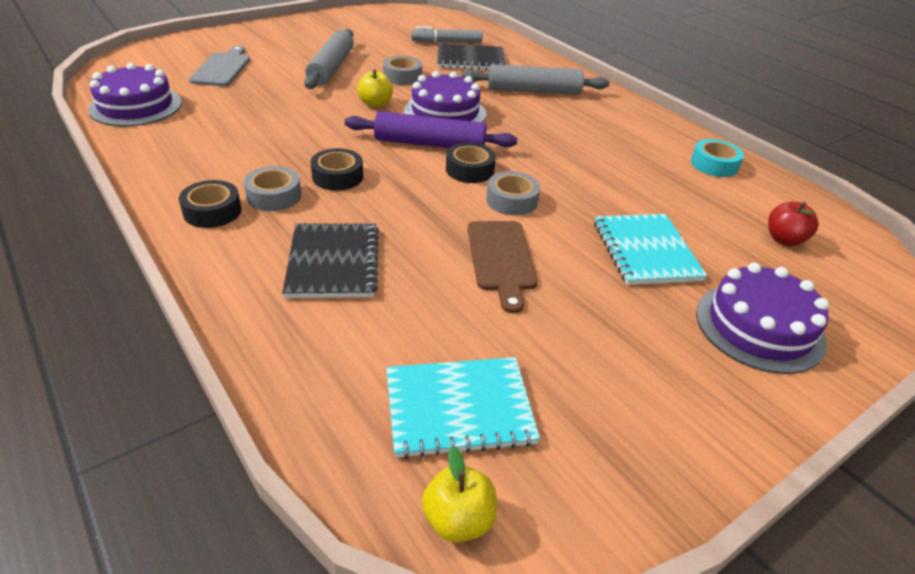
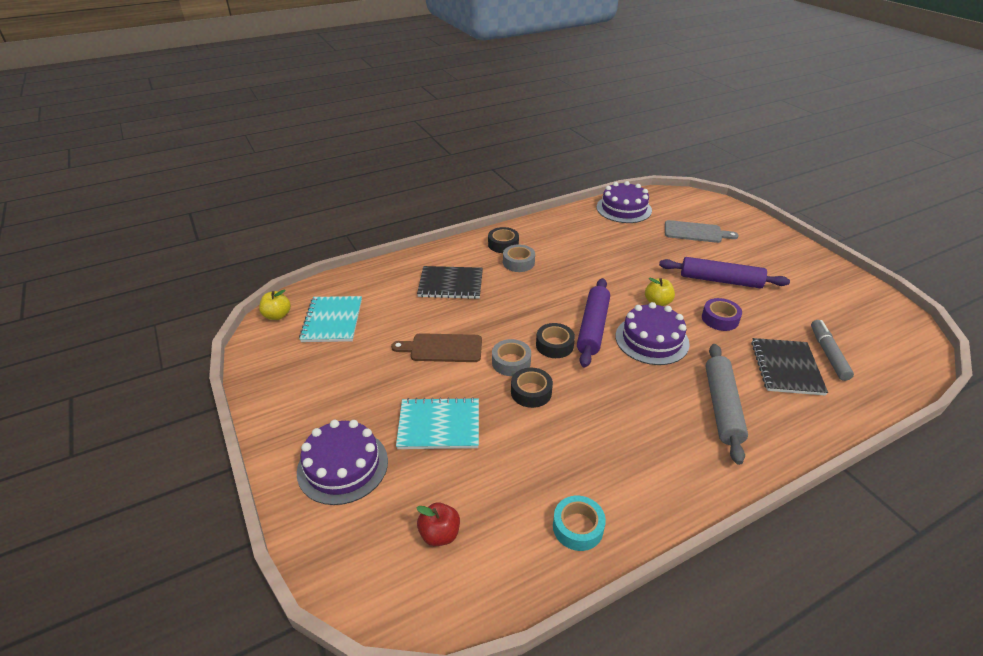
camera: 100 degrees right, 0 degrees up
grey rolling pin [304,29,354,89] -> purple rolling pin [659,257,790,289]
black tape [311,148,363,191] -> black tape moved to [511,368,553,408]
grey tape [383,56,422,85] -> purple tape [702,298,742,331]

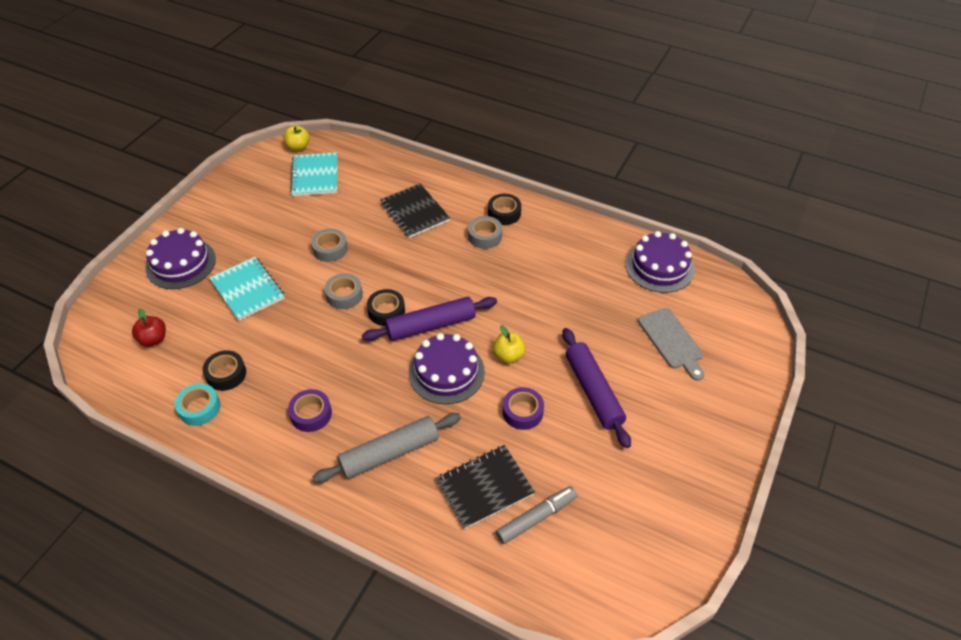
camera: 55 degrees right, 10 degrees up
turquoise notebook [299,296,362,342] -> turquoise notebook turned 60 degrees counterclockwise [290,152,337,196]
brown cutting board [391,333,482,362] -> grey tape [311,228,348,262]
black tape [511,368,553,408] -> black tape moved to [203,350,246,391]
none -> purple tape [288,389,332,432]

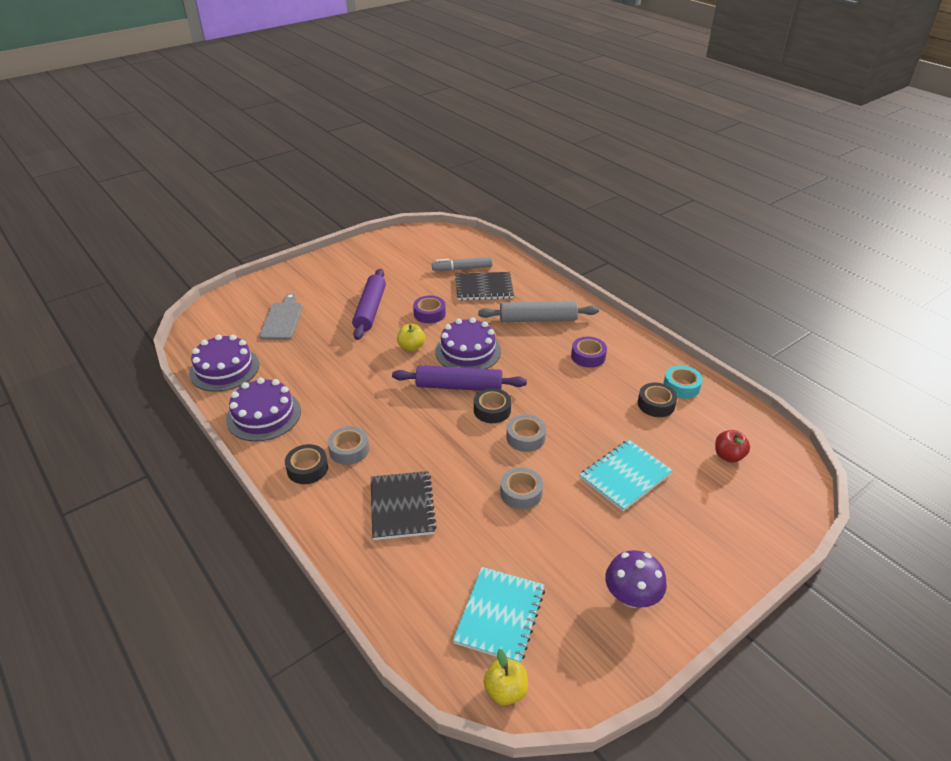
camera: 155 degrees left, 10 degrees down
purple cake [146,228,216,289] -> purple cake moved to [226,378,301,442]
turquoise notebook [210,257,285,321] -> turquoise notebook turned 60 degrees clockwise [580,440,673,511]
none -> purple mushroom [605,550,667,608]

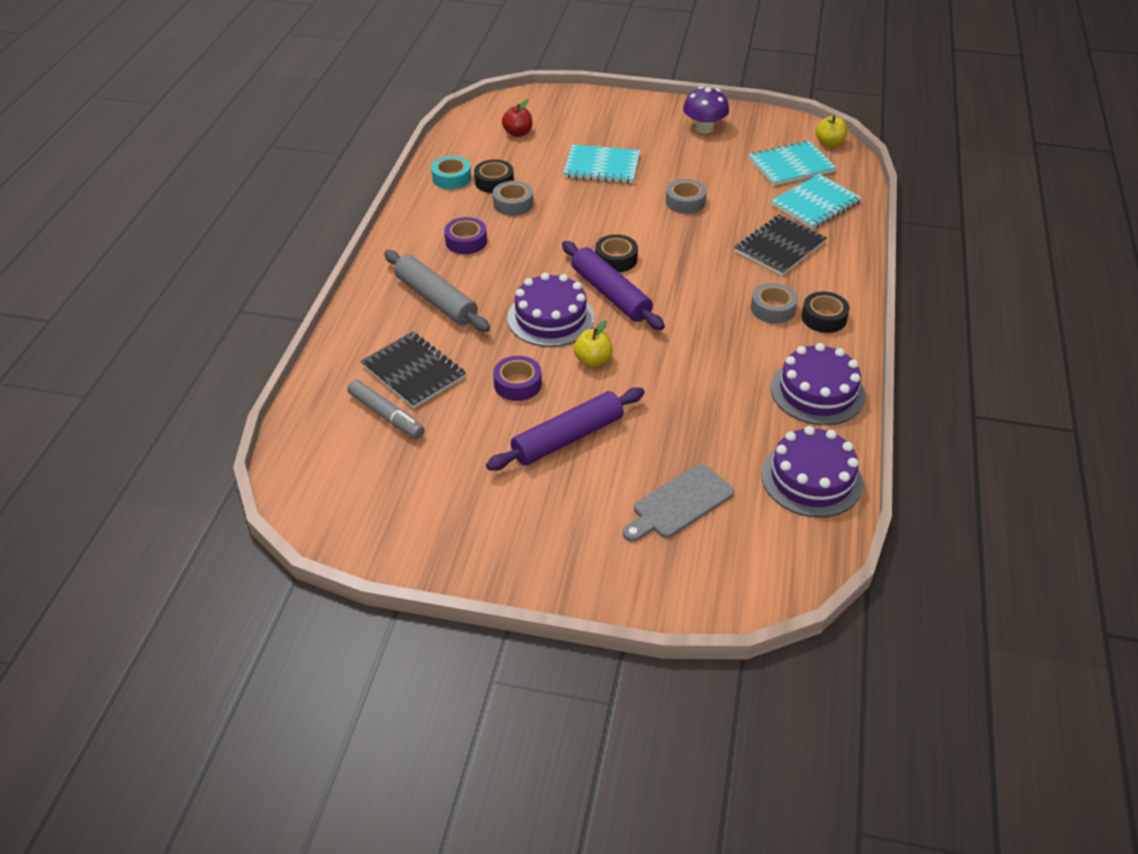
camera: 130 degrees left, 5 degrees up
grey tape [506,414,546,452] -> grey tape moved to [493,181,533,216]
none -> turquoise notebook [771,174,862,229]

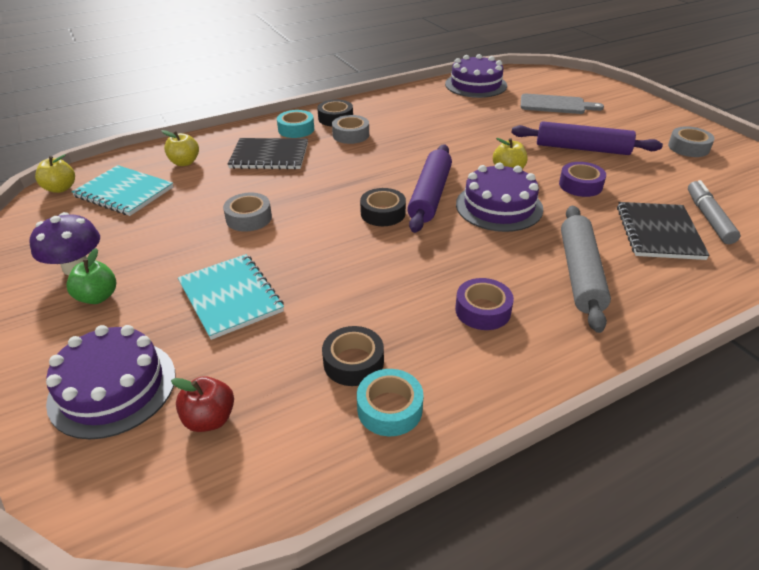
camera: 130 degrees left, 5 degrees down
grey tape [493,181,533,216] -> grey tape moved to [668,127,715,157]
turquoise notebook [771,174,862,229] -> yellow apple [161,130,199,166]
purple cake [771,343,865,425] -> purple cake moved to [46,325,176,439]
none -> green apple [66,248,116,304]
none -> turquoise tape [277,110,314,138]

